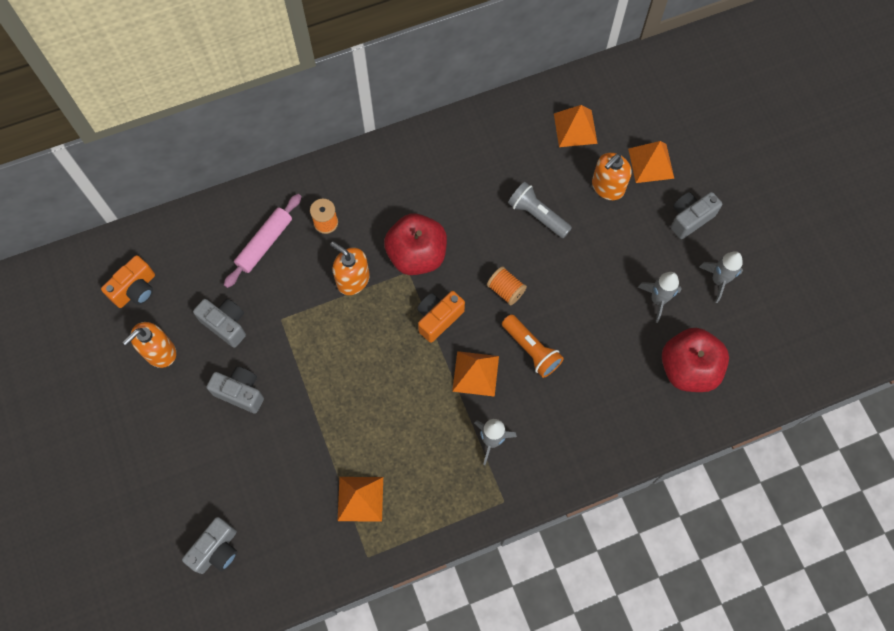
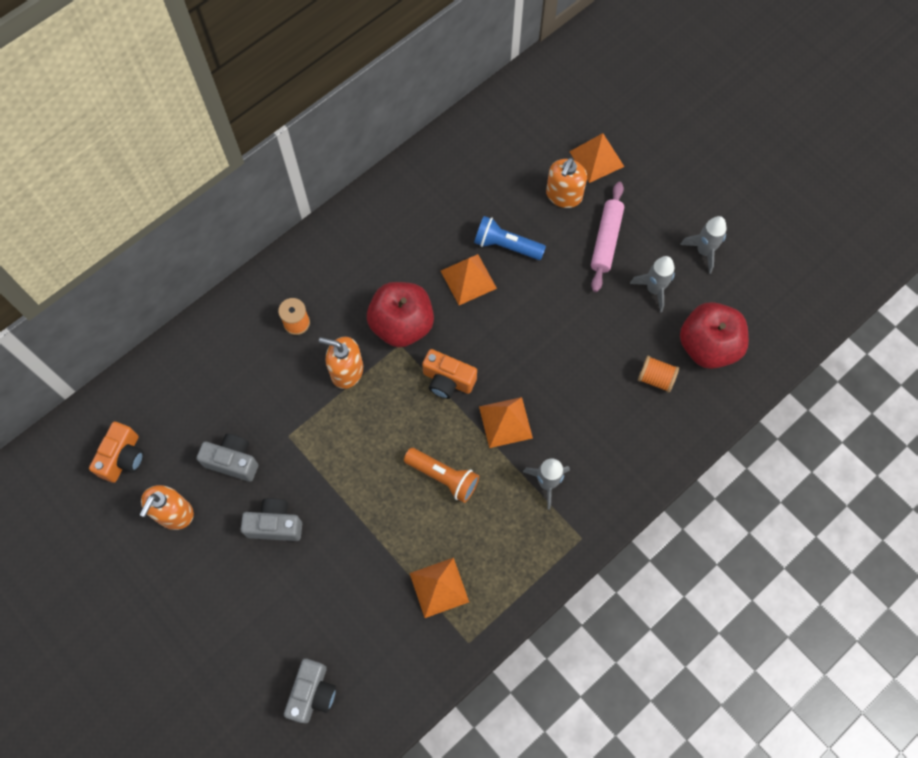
camera: 20 degrees left, 0 degrees up
pink rolling pin [224,194,302,288] -> pink rolling pin moved to [591,182,624,292]
orange camera [417,291,465,343] -> orange camera turned 90 degrees counterclockwise [422,349,477,399]
orange spool [487,266,527,305] -> orange spool moved to [638,356,679,393]
orange flashlight [502,314,564,378] -> orange flashlight moved to [404,448,479,503]
grey flashlight [508,182,572,238] -> blue flashlight [474,216,546,260]
orange pyramid [554,105,598,147] -> orange pyramid moved to [441,254,497,305]
grey camera [671,192,722,239] -> none

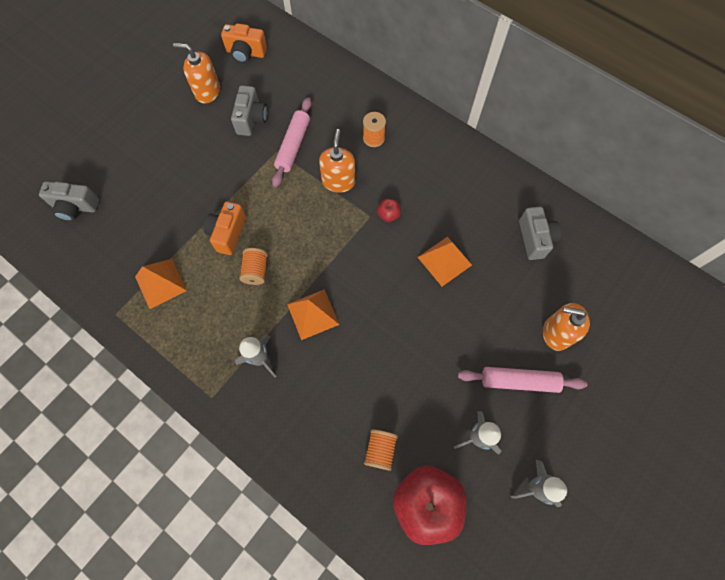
camera: 80 degrees right, 0 degrees up
grey camera [241,498,302,541] -> grey camera moved to [519,207,561,260]
red apple [367,282,434,347] -> red apple [377,199,401,222], size x0.41
orange flashlight [404,448,479,503] -> orange spool [239,248,268,285]
orange camera [422,349,477,399] -> orange camera moved to [204,201,246,255]
blue flashlight [474,216,546,260] -> none
orange pyramid [569,133,624,183] -> none
none -> pink rolling pin [272,98,312,187]

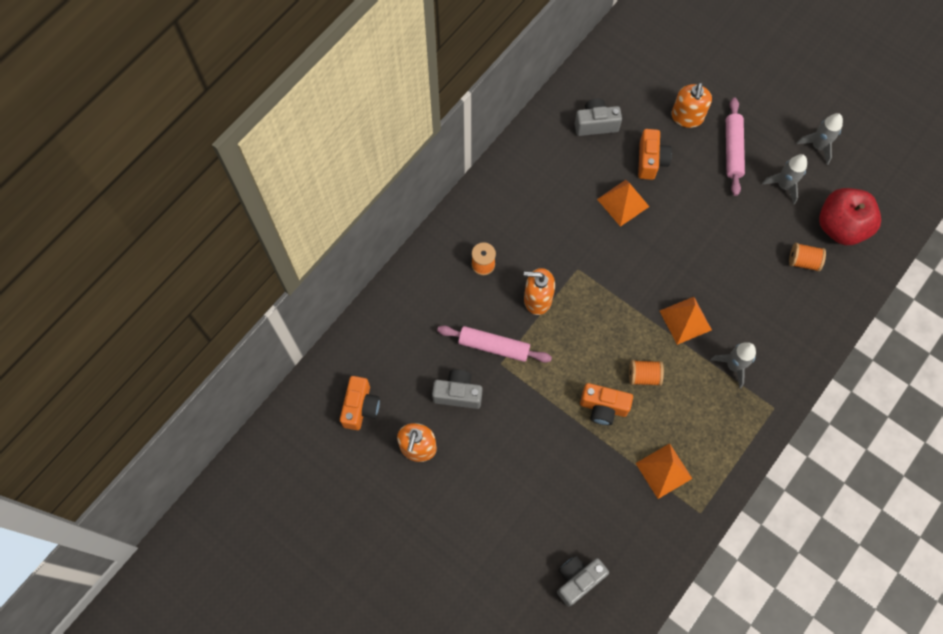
camera: 90 degrees left, 0 degrees up
grey camera [39,181,99,221] -> grey camera turned 135 degrees counterclockwise [557,556,609,606]
red apple [377,199,401,222] -> none
none -> orange camera [638,129,672,180]

